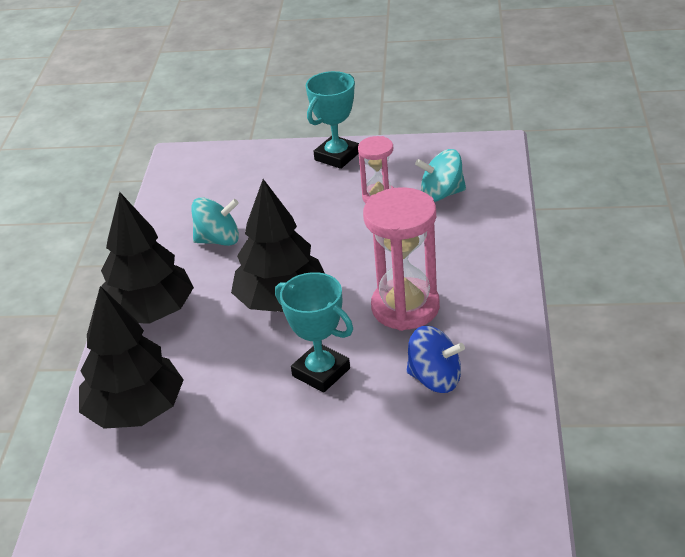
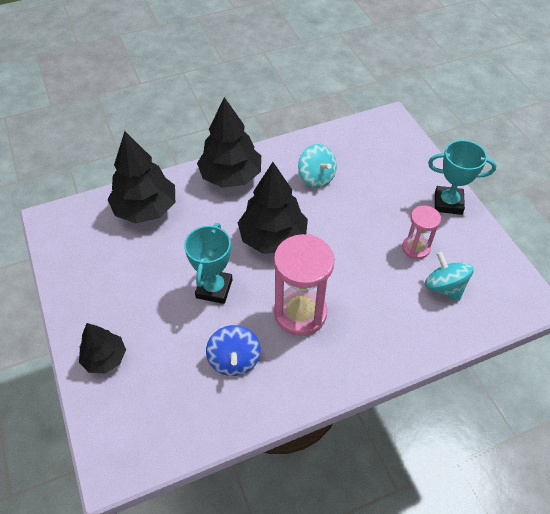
camera: 60 degrees right, 15 degrees up
none -> black tree [79,323,126,373]

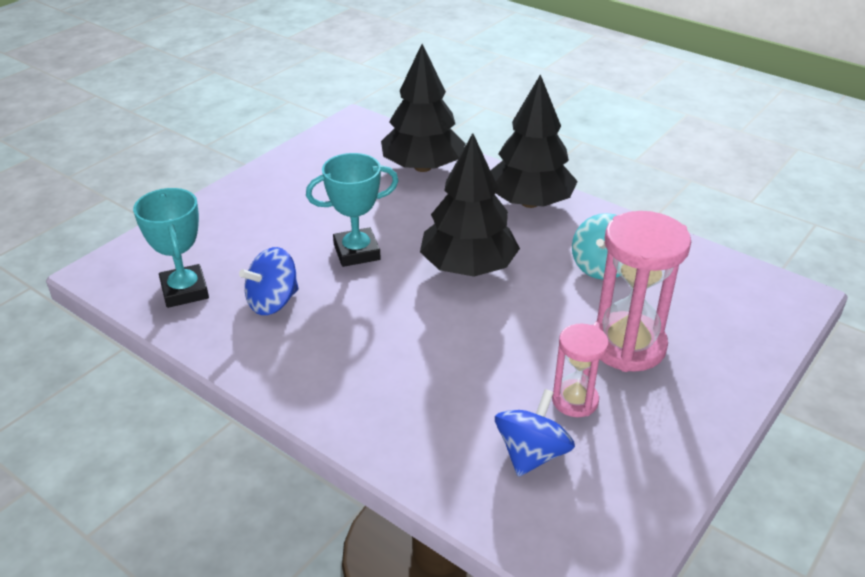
camera: 60 degrees right, 15 degrees down
black tree [79,323,126,373] -> none
pink hourglass [274,234,335,336] -> pink hourglass moved to [593,211,691,372]
turquoise spinning top [425,252,474,301] -> blue spinning top [495,389,575,477]
turquoise trophy [428,140,496,215] -> turquoise trophy moved to [133,188,209,308]

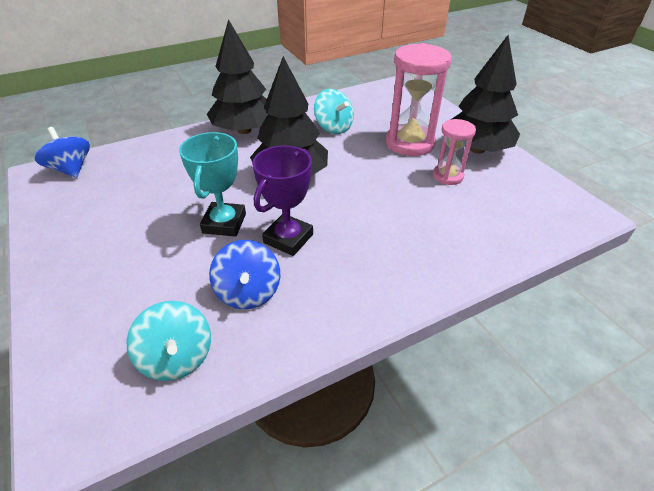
camera: 65 degrees left, 5 degrees up
turquoise trophy [133,188,209,308] -> turquoise spinning top [127,301,211,381]
black tree [381,44,466,172] -> black tree moved to [452,35,520,154]
blue spinning top [495,389,575,477] -> blue spinning top moved to [35,127,90,178]
none -> purple trophy [252,145,313,256]

